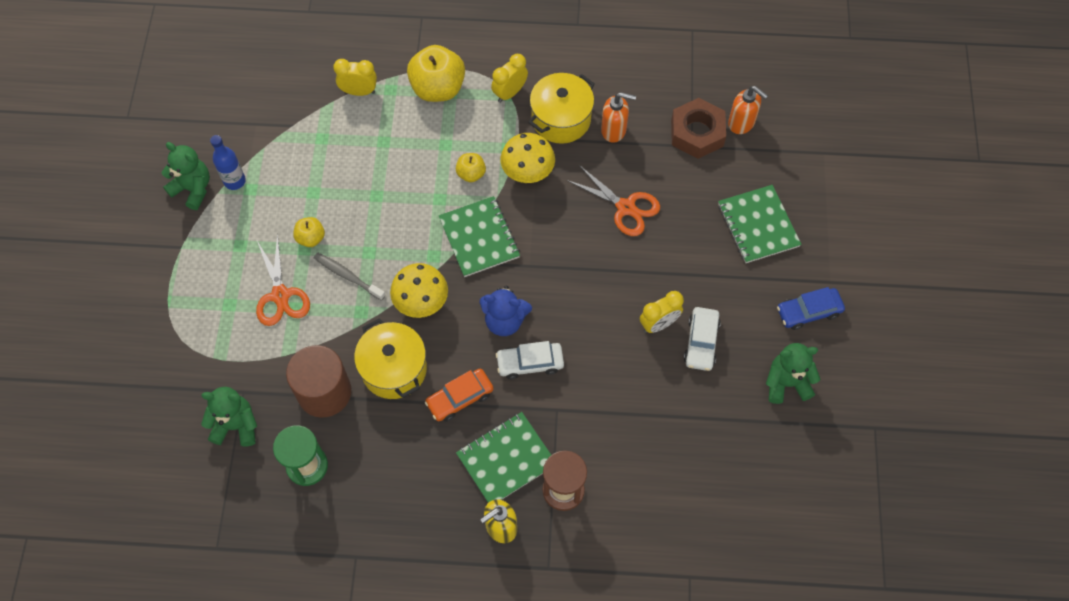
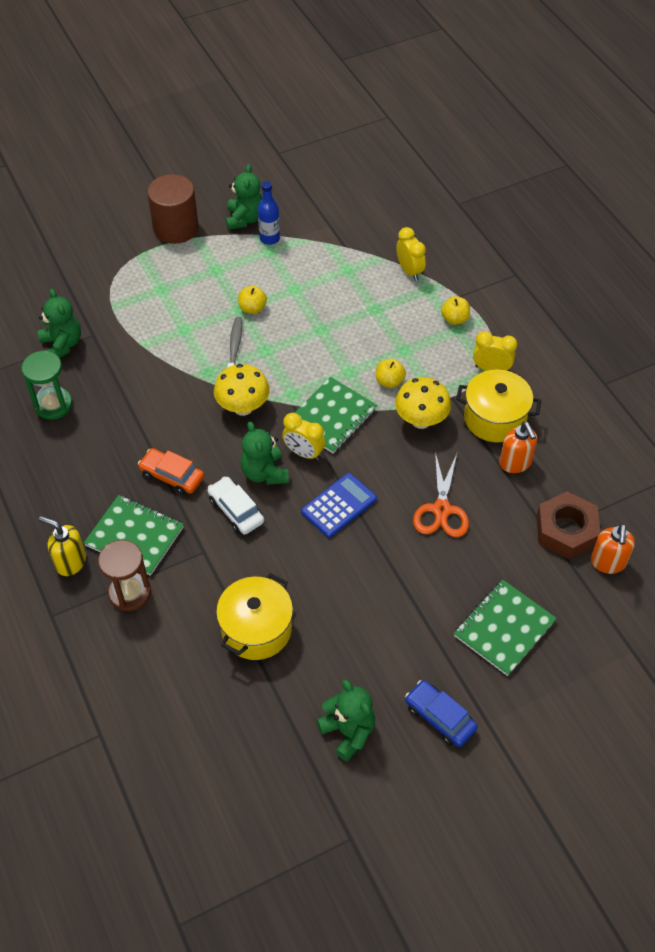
camera: 60 degrees right, 10 degrees down
orange scissors [256,234,310,326] -> none
brown cylinder [286,345,351,418] -> brown cylinder moved to [147,174,199,244]
yellow pot [354,319,427,399] -> yellow pot moved to [216,573,293,660]
yellow apple [407,45,465,102] -> yellow apple [441,296,470,325], size x0.51
blue teddy bear [479,286,532,336] -> green teddy bear [240,421,289,485]
yellow clock [640,291,684,333] -> yellow clock moved to [282,413,325,460]
white car [684,307,721,371] -> none
none -> blue calculator [301,473,377,538]

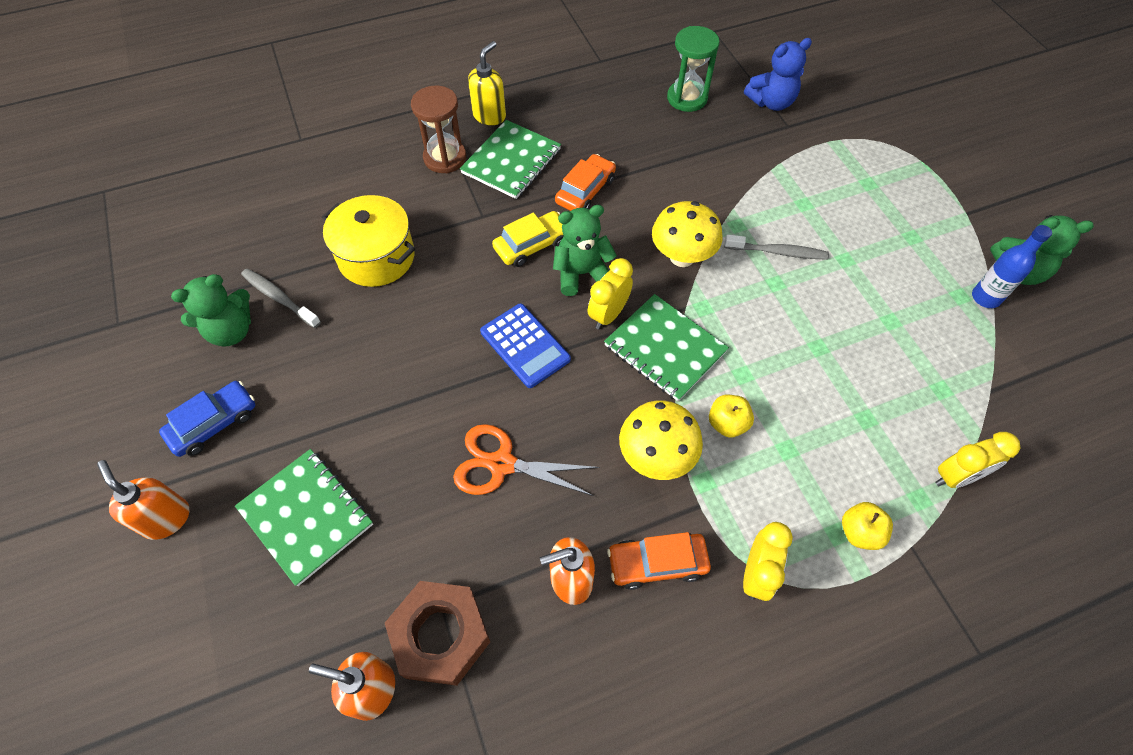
camera: 95 degrees right, 5 degrees up
green teddy bear [38,289,81,358] -> blue teddy bear [744,38,812,111]
brown cylinder [147,174,199,244] -> none
white car [207,476,264,535] -> yellow car [492,211,564,267]
yellow apple [238,286,267,314] -> none
yellow pot [456,369,541,442] -> orange car [607,532,711,590]
none -> orange soap dispenser [97,460,189,540]
none -> grey toothbrush [241,269,321,328]

